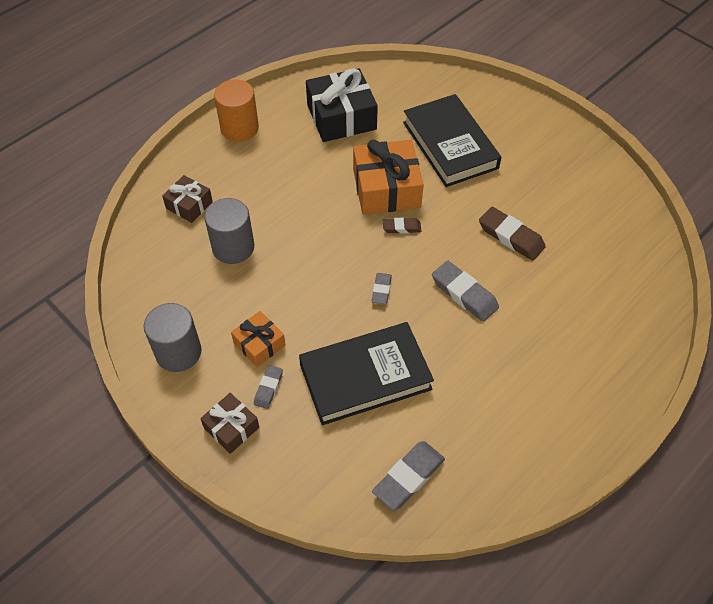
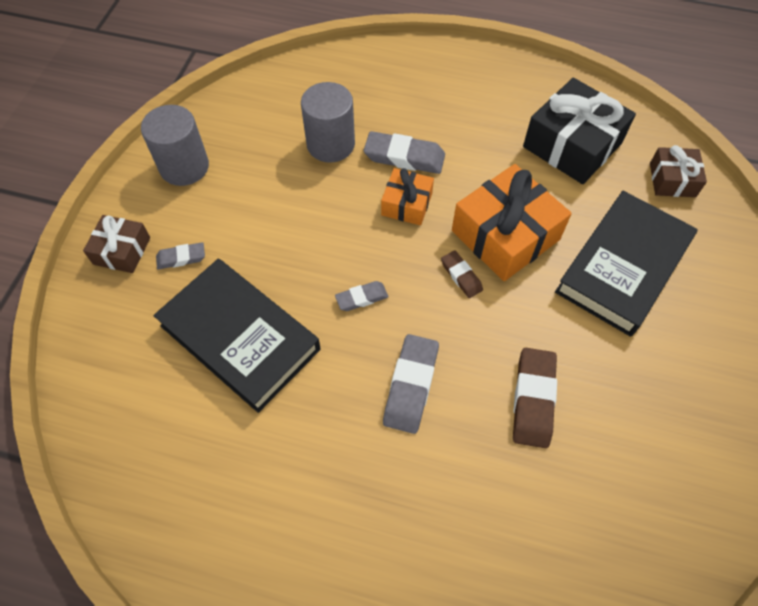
camera: 60 degrees right, 5 degrees up
brown gift [162,175,213,223] -> brown gift moved to [650,145,707,197]
orange cylinder [214,79,259,142] -> none
orange gift [231,311,285,367] -> orange gift moved to [381,168,434,225]
grey eraser [372,441,445,511] -> grey eraser moved to [364,131,445,174]

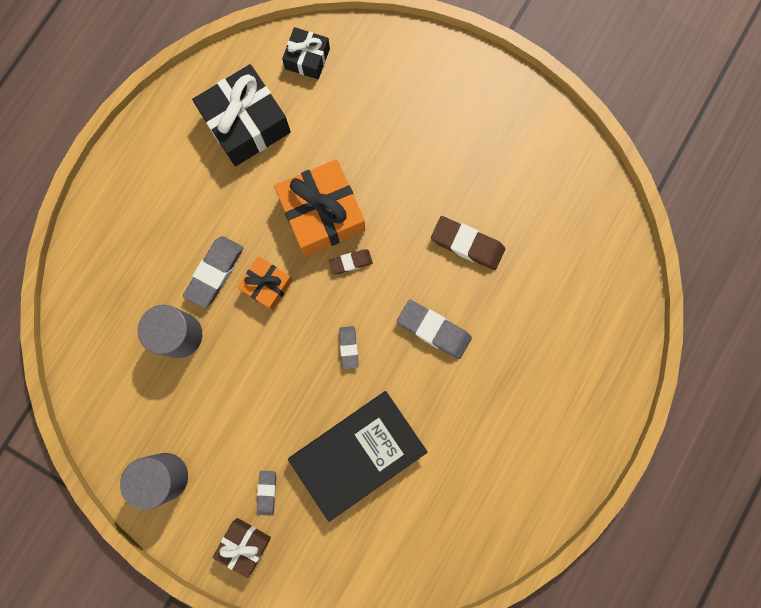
camera: 75 degrees left, 20 degrees up
black book [555,191,697,337] -> none
brown gift [650,145,707,197] -> black gift [282,27,330,79]

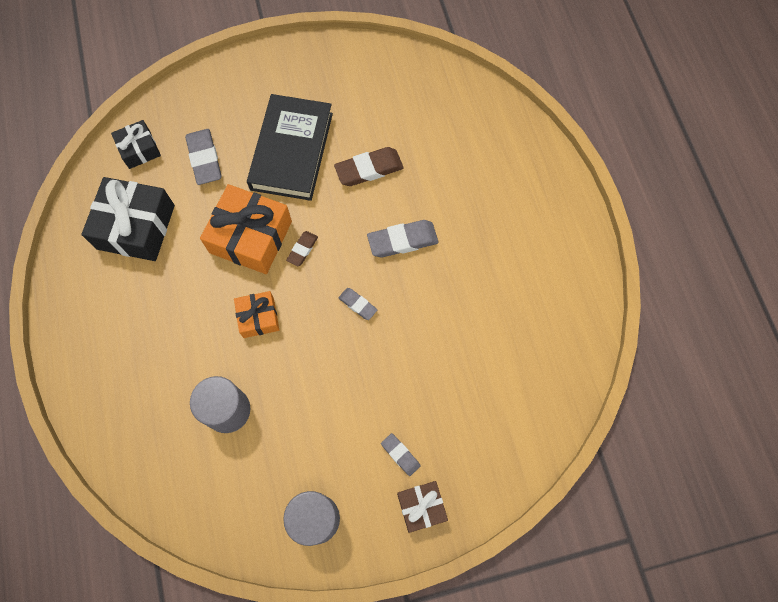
camera: 45 degrees left, 10 degrees down
grey eraser [183,236,243,308] -> grey eraser moved to [185,129,222,185]
black book [288,391,427,522] -> black book moved to [247,94,333,201]

